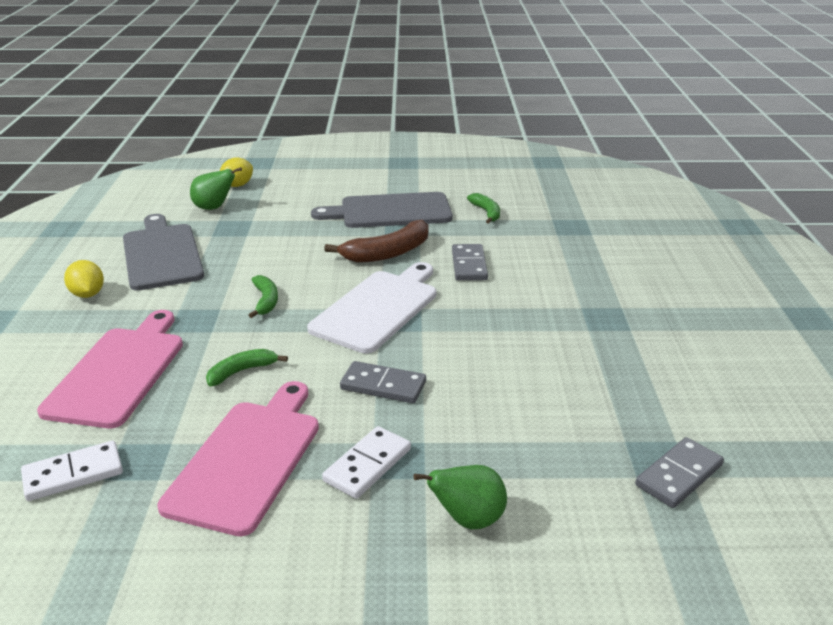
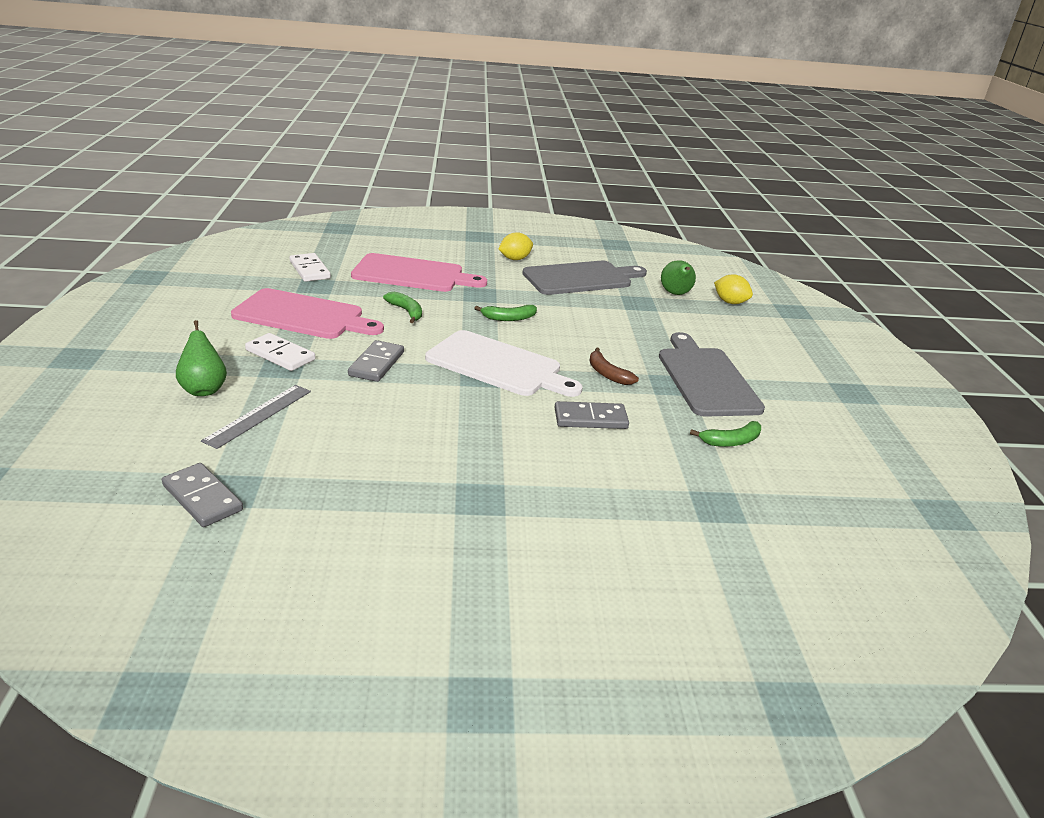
camera: 85 degrees right, 0 degrees up
brown banana [324,220,428,263] -> brown banana [589,348,639,385], size x0.59
none -> grey ruler [201,385,311,449]

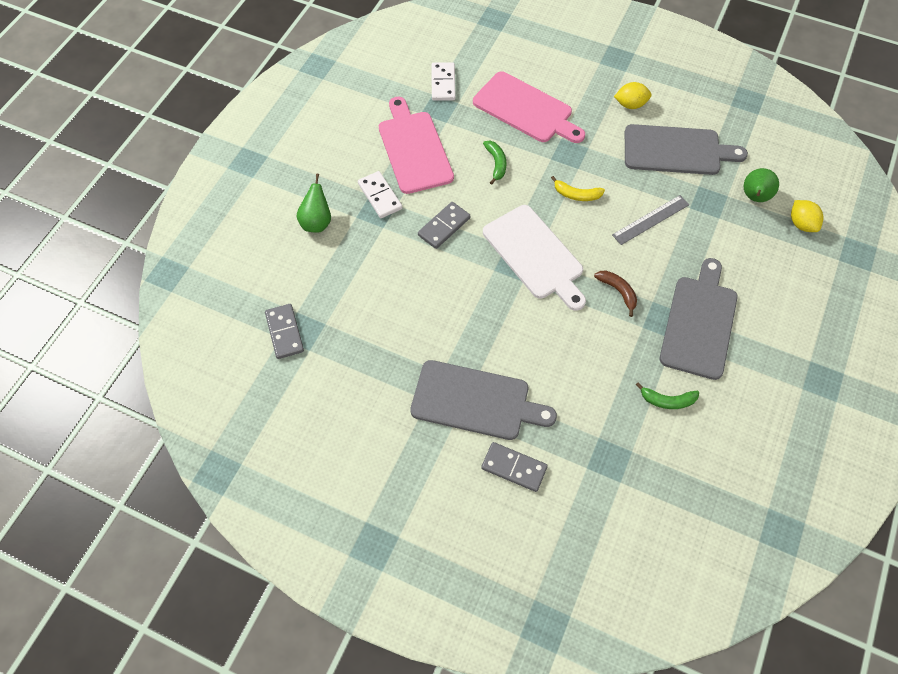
camera: 30 degrees right, 30 degrees up
grey ruler [201,385,311,449] -> grey ruler moved to [612,195,690,245]
pink cutting board [231,288,384,339] -> pink cutting board turned 150 degrees counterclockwise [379,97,454,194]
green banana [474,305,537,321] -> yellow banana [551,176,605,201]
grey domino [555,401,629,429] -> grey domino moved to [481,442,548,492]
brown banana [589,348,639,385] -> brown banana turned 150 degrees clockwise [594,271,637,317]
none -> grey cutting board [410,360,557,440]

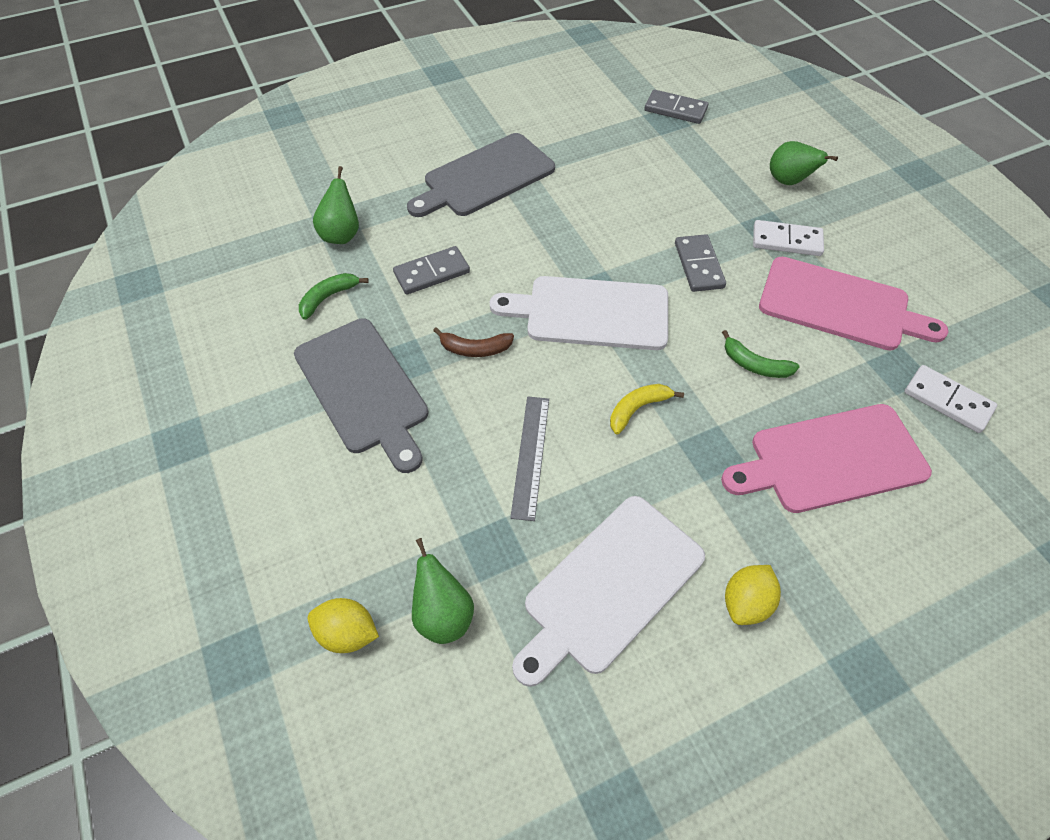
camera: 130 degrees right, 5 degrees down
grey domino [481,442,548,492] -> grey domino moved to [393,246,470,295]
grey cutting board [625,124,748,175] -> white cutting board [512,496,705,687]
none -> green pear [313,166,359,244]

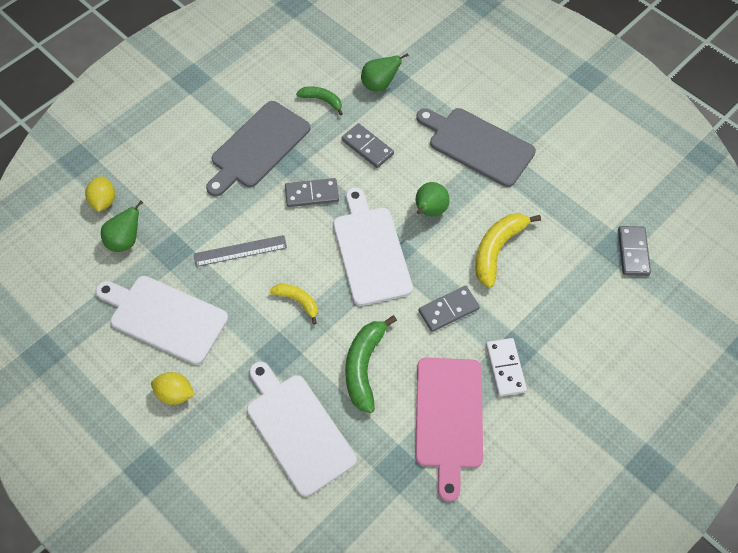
camera: 70 degrees right, 5 degrees up
brown banana [433,327,514,357] -> grey domino [285,178,339,207]
pink cutting board [721,404,932,513] -> white cutting board [247,362,357,497]
green banana [722,330,799,378] -> green banana [345,315,397,413], size x1.70
green pear [770,141,838,185] -> green pear moved to [416,182,450,216]
white domino [904,365,997,433] -> none
none -> yellow banana [475,213,541,288]

